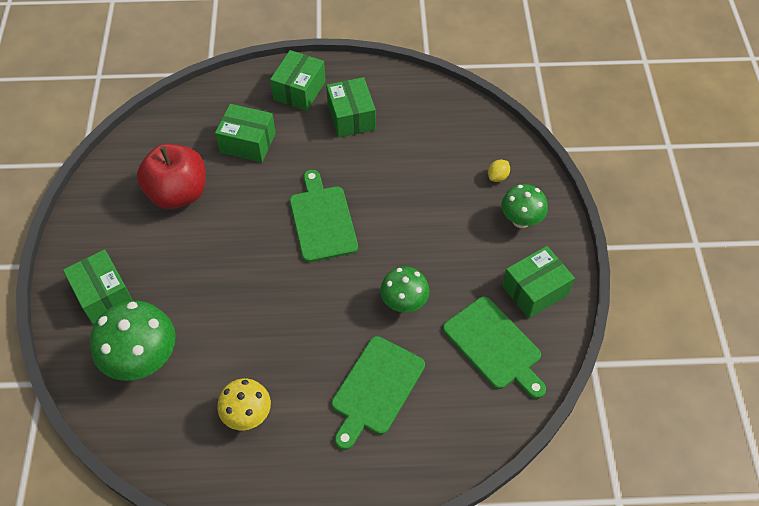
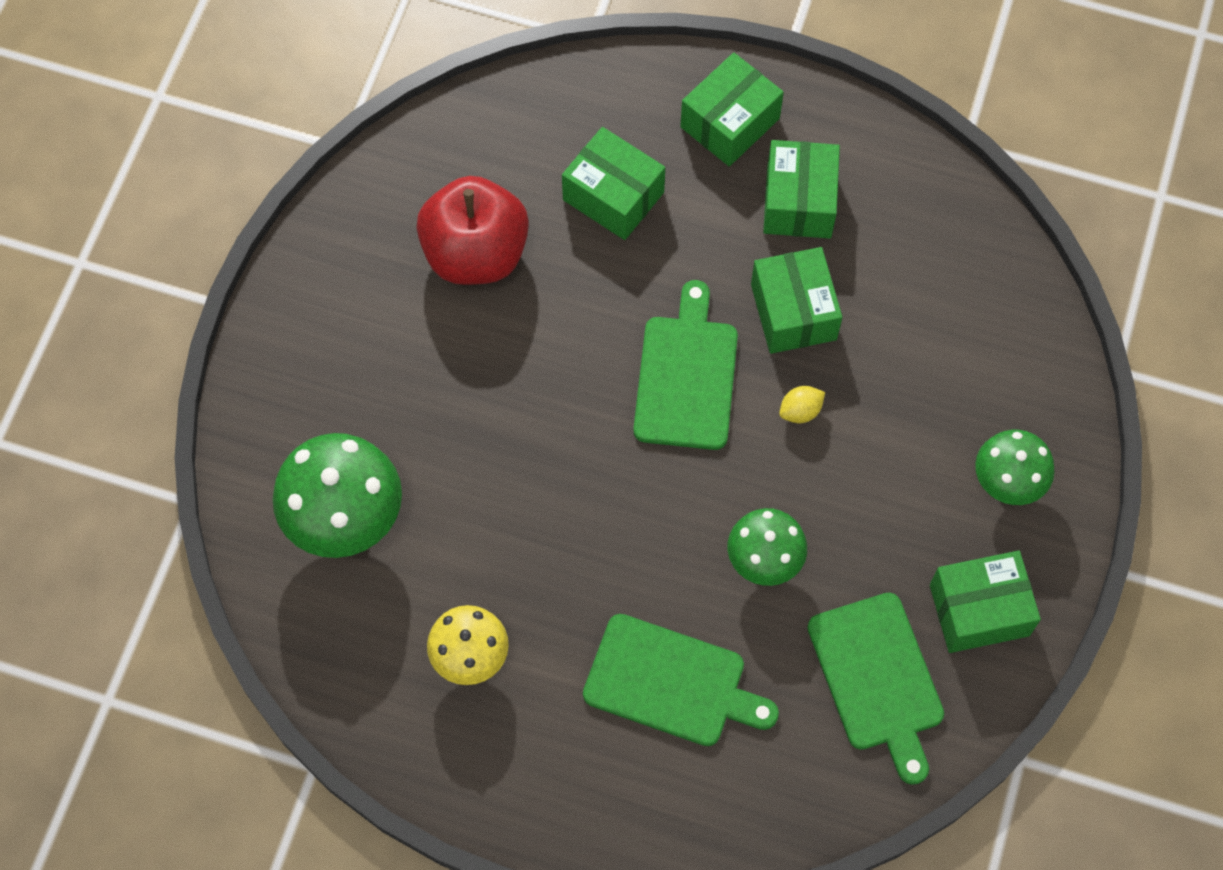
camera: 20 degrees right, 10 degrees up
green box [63,249,133,324] -> green box moved to [751,247,842,354]
green cutting board [332,336,425,450] -> green cutting board turned 120 degrees counterclockwise [583,614,779,746]
yellow lemon [488,160,510,182] -> yellow lemon moved to [779,386,825,423]

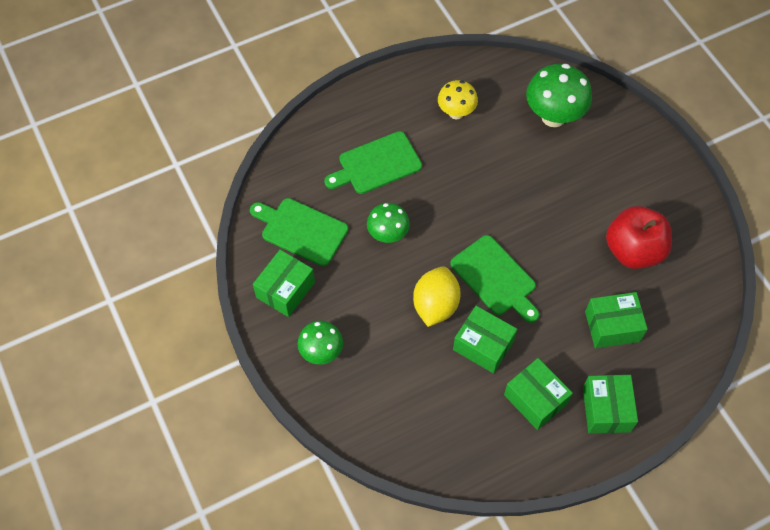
camera: 135 degrees right, 5 degrees down
yellow lemon [779,386,825,423] -> yellow lemon [413,267,461,327], size x2.22

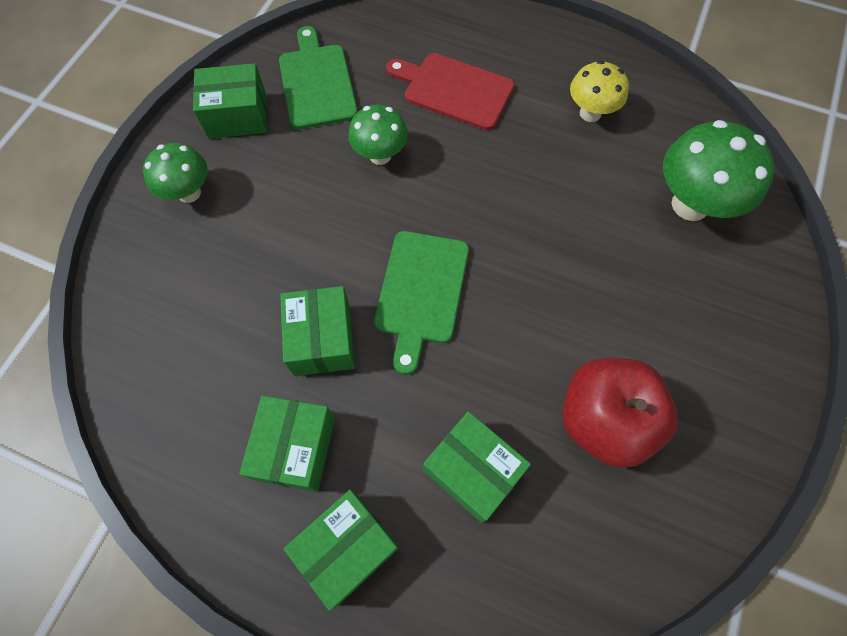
camera: 50 degrees right, 5 degrees up
green cutting board [324,131,422,194] -> red cutting board [386,53,515,130]
yellow lemon [413,267,461,327] -> none

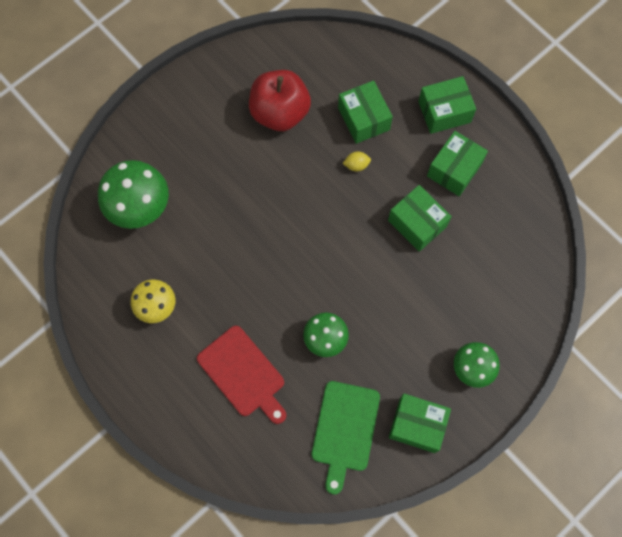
camera: 155 degrees left, 5 degrees up
green box [280,286,355,376] -> green box turned 60 degrees counterclockwise [388,185,452,252]
green cutting board [374,231,469,375] -> none
none -> yellow lemon [342,151,371,172]

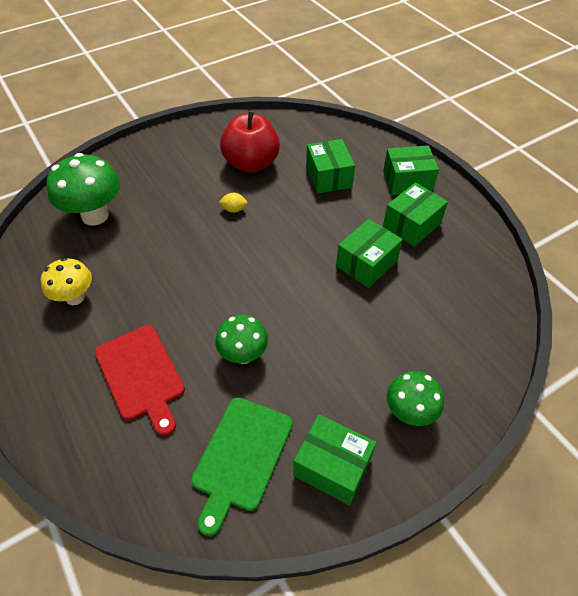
camera: 10 degrees right, 20 degrees down
yellow lemon [342,151,371,172] -> yellow lemon moved to [219,193,247,213]
green box [388,185,452,252] -> green box turned 75 degrees clockwise [336,219,403,288]

